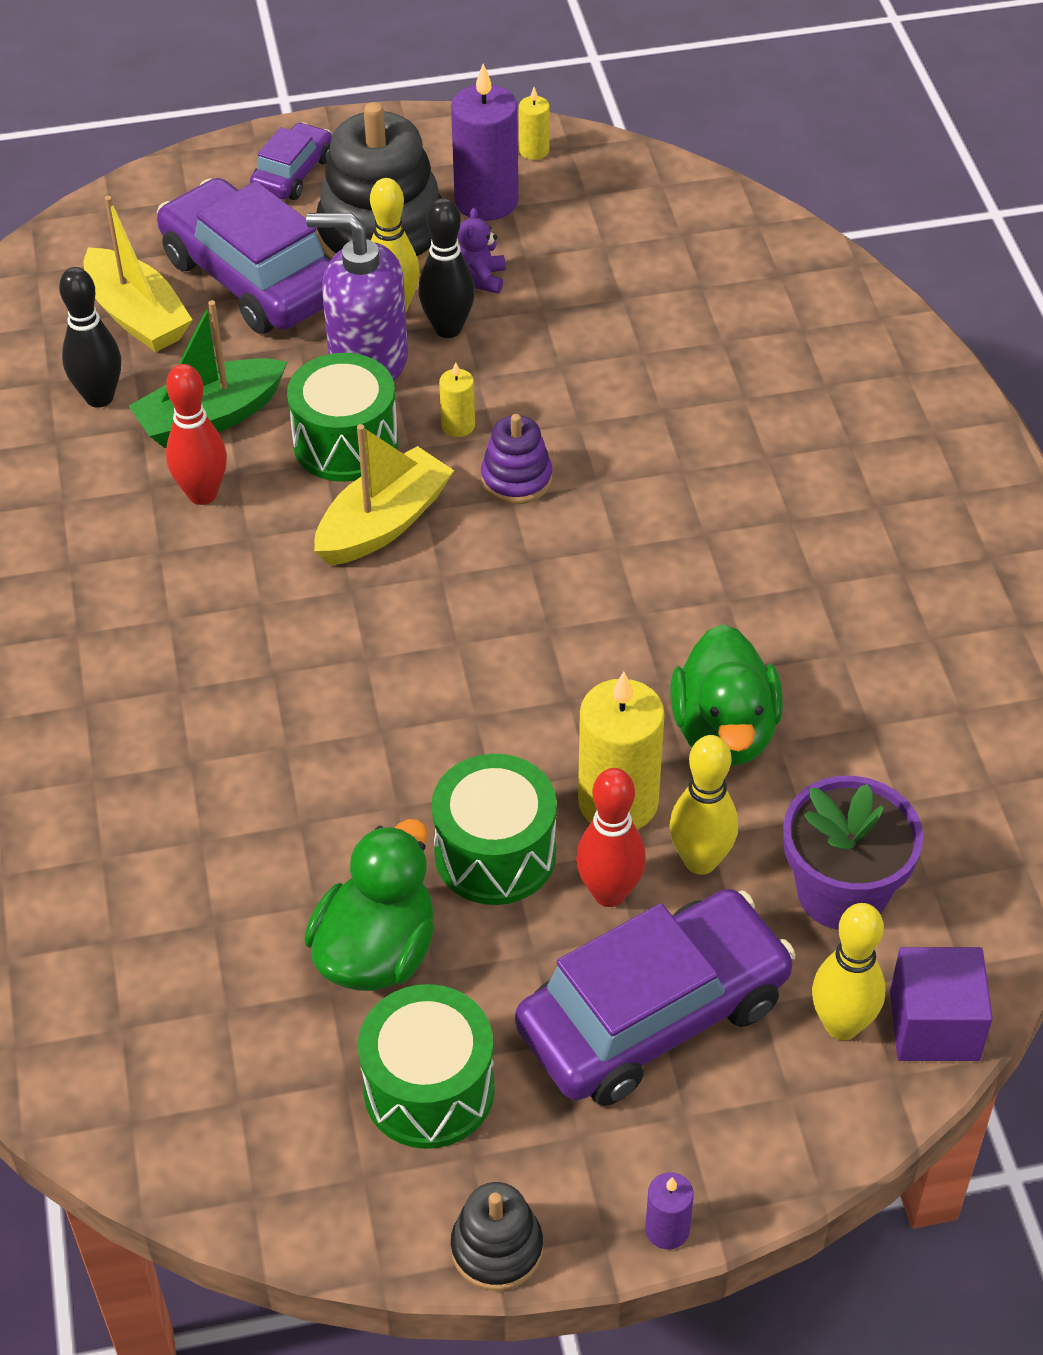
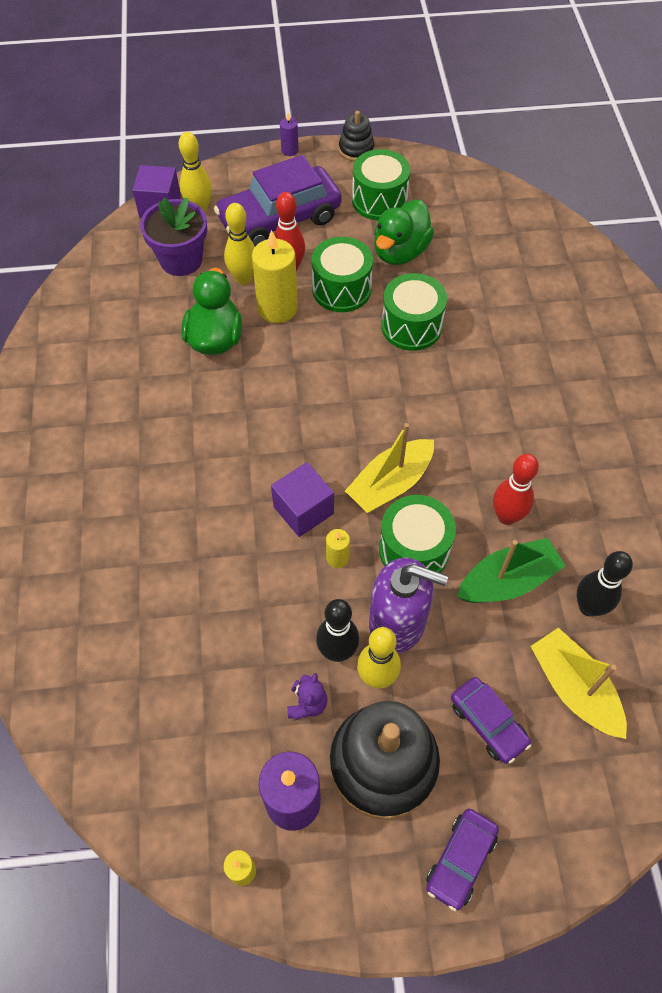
camera: 175 degrees left, 10 degrees up
purple car [157,178,331,334] -> purple car [451,677,531,764], size x0.51
purple stacking toy [481,414,552,504] -> purple cube [271,462,334,537]
none -> green drum [381,273,447,351]

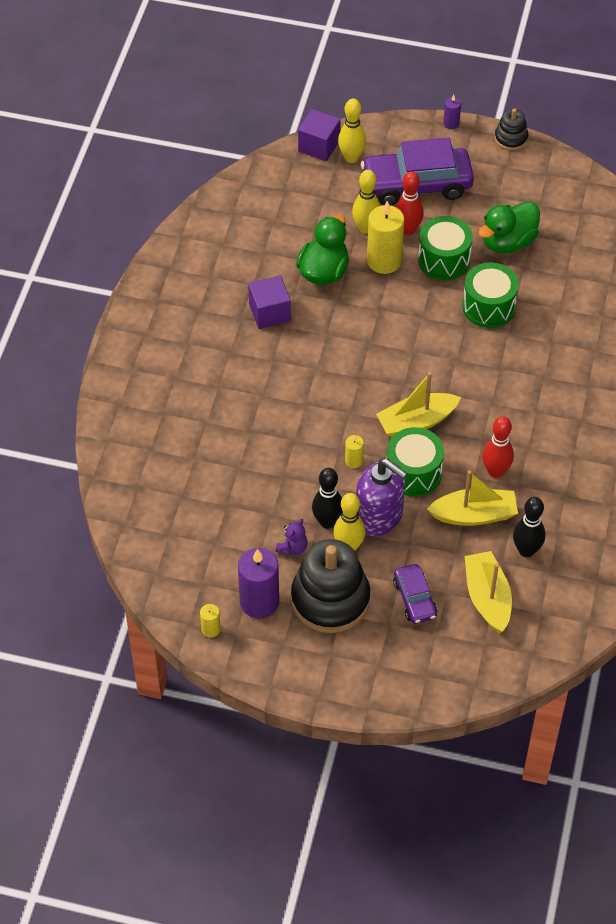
camera: 20 degrees right, 5 degrees down
purple flower pot [140,197,207,276] -> none
purple cube [271,462,334,537] -> purple cube moved to [248,275,291,329]
green drum [352,149,410,220] -> none
purple car [426,809,499,912] -> none
green boat [457,538,566,603] -> yellow boat [427,471,518,526]

